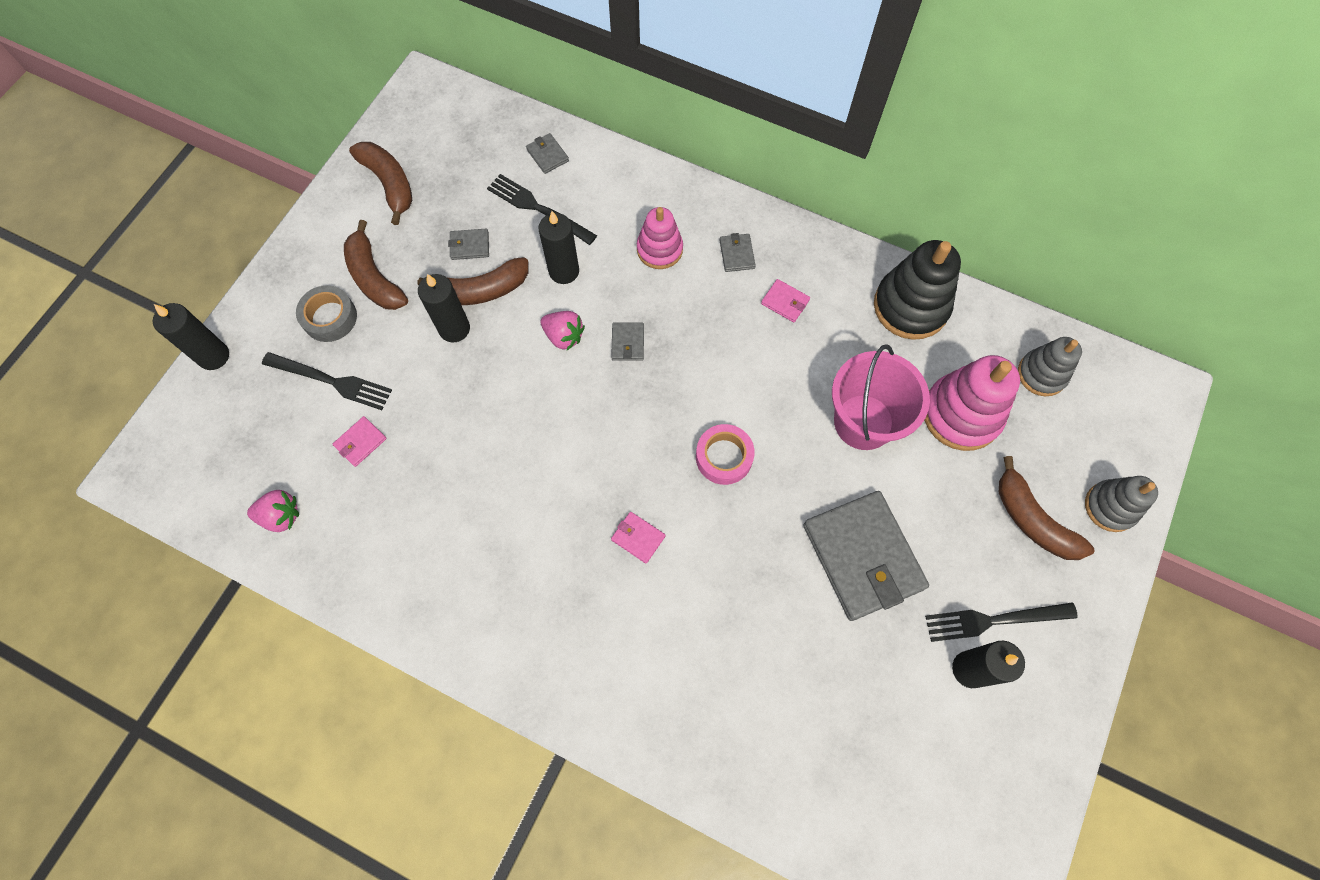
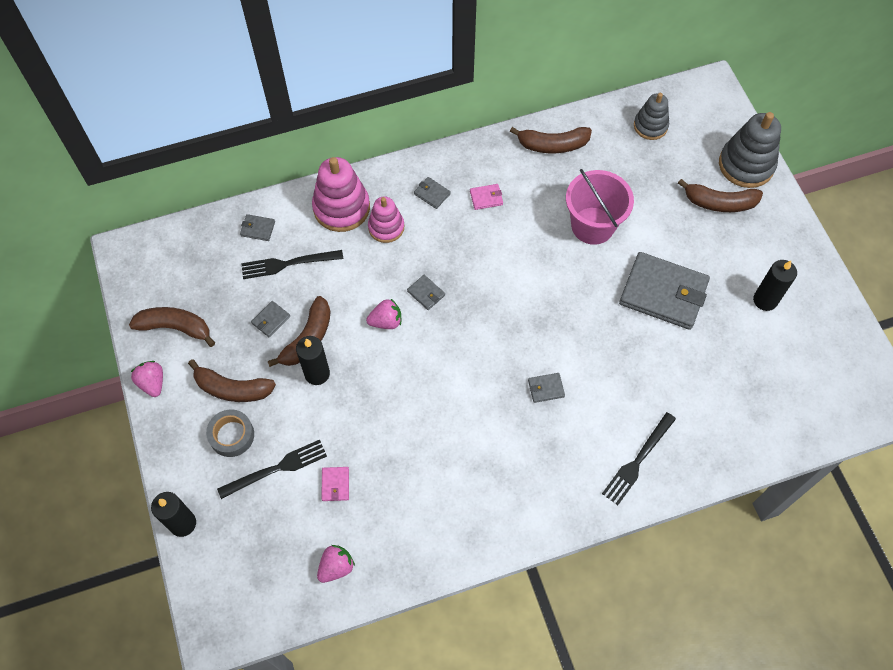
camera: 45 degrees left, 5 degrees down
black candle [538,211,579,284] -> none
pink wallet [611,512,665,563] -> grey wallet [528,373,565,403]
pink tape [696,424,755,485] -> none
black stacking toy [874,240,961,340] -> brown banana [510,127,592,153]
pink stacking toy [924,355,1020,451] -> pink stacking toy moved to [312,157,370,232]
black fork [925,602,1078,642] -> black fork moved to [602,412,676,505]
grey stacking toy [1085,476,1158,532] -> grey stacking toy [719,112,781,188], size x1.59
none -> pink strawberry [131,361,163,397]

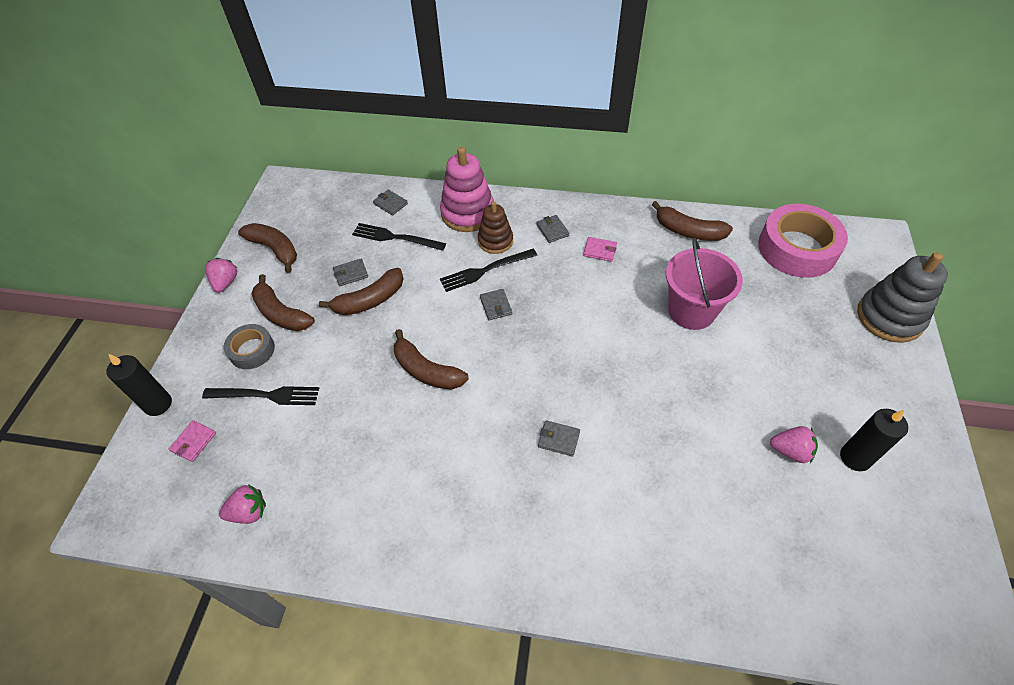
camera: 30 degrees right, 10 degrees down
black candle [296,336,330,385] -> none
pink wallet [321,467,349,501] -> pink wallet moved to [169,420,216,462]
pink strawberry [366,299,401,329] -> pink strawberry moved to [770,426,818,463]
pink stacking toy [368,196,404,243] -> brown stacking toy [478,201,513,254]
black fork [602,412,676,505] -> black fork moved to [440,249,537,292]
grey wallet [619,252,710,330] -> none
grey stacking toy [634,93,669,140] -> pink tape [758,204,848,278]
brown banana [678,179,763,212] -> brown banana moved to [394,329,469,390]

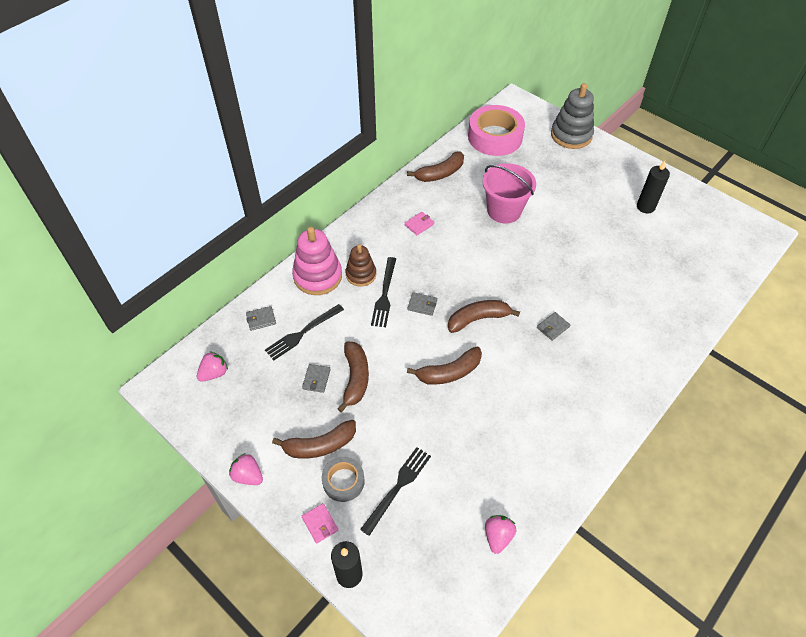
camera: 60 degrees left, 0 degrees up
pink wallet [169,420,216,462] -> pink wallet moved to [302,503,338,544]
brown banana [238,223,297,273] -> brown banana moved to [448,300,520,333]
grey wallet [536,215,569,243] -> none
pink strawberry [770,426,818,463] -> pink strawberry moved to [197,351,228,382]

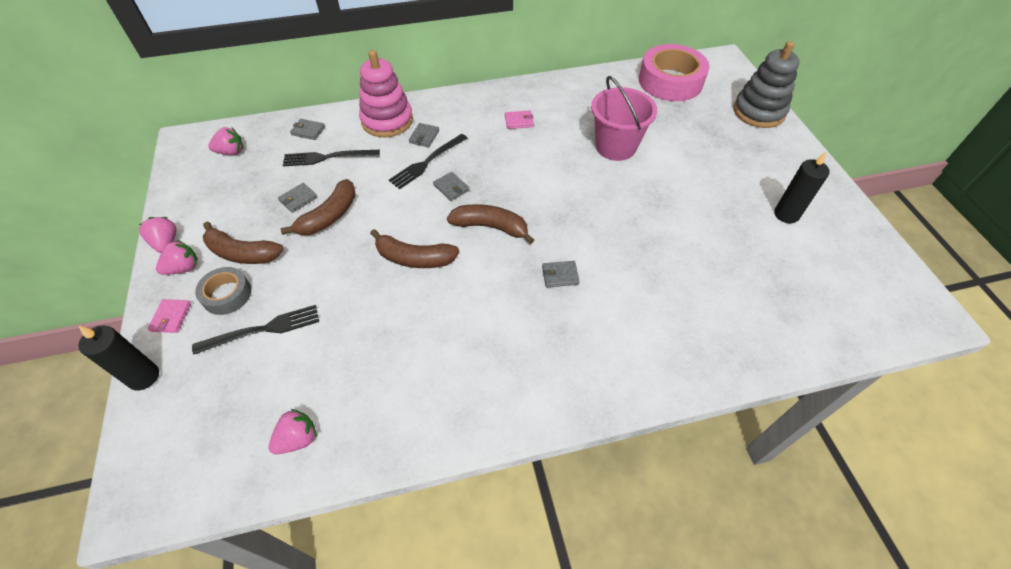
camera: 35 degrees right, 0 degrees up
brown stacking toy [346,244,376,287] -> grey wallet [409,123,439,147]
brown banana [407,151,464,182] -> none
none -> pink strawberry [156,240,198,275]

